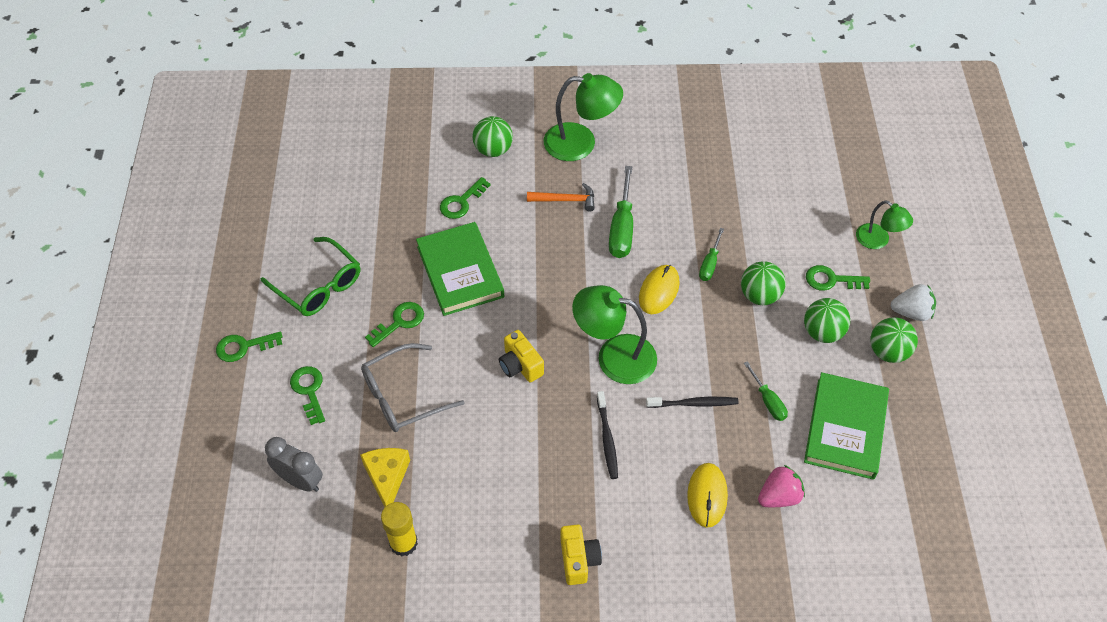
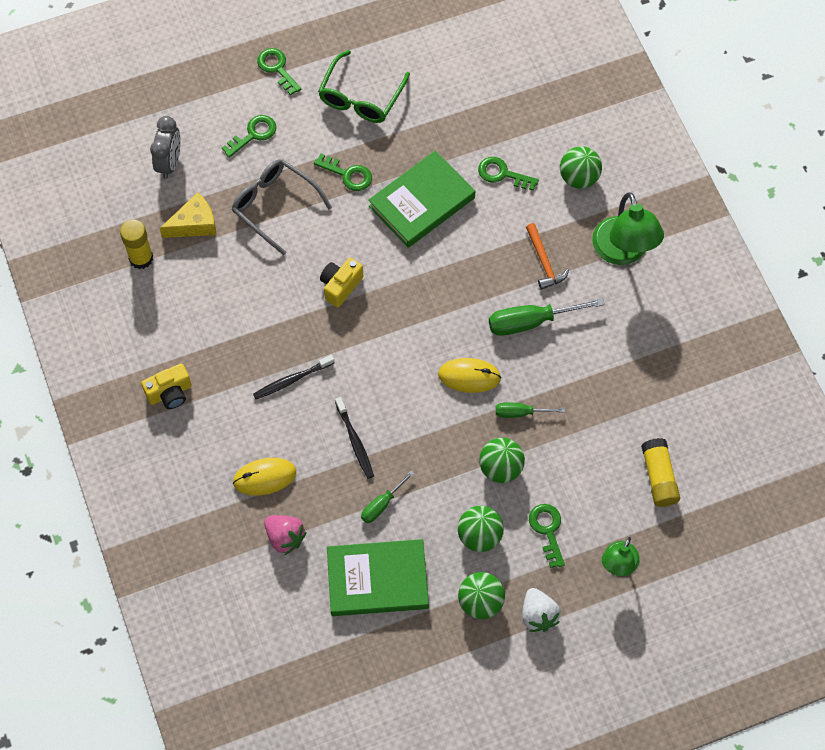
camera: 70 degrees right, 10 degrees up
green lamp [572,285,657,384] -> none
none -> yellow glue stick [641,438,680,507]

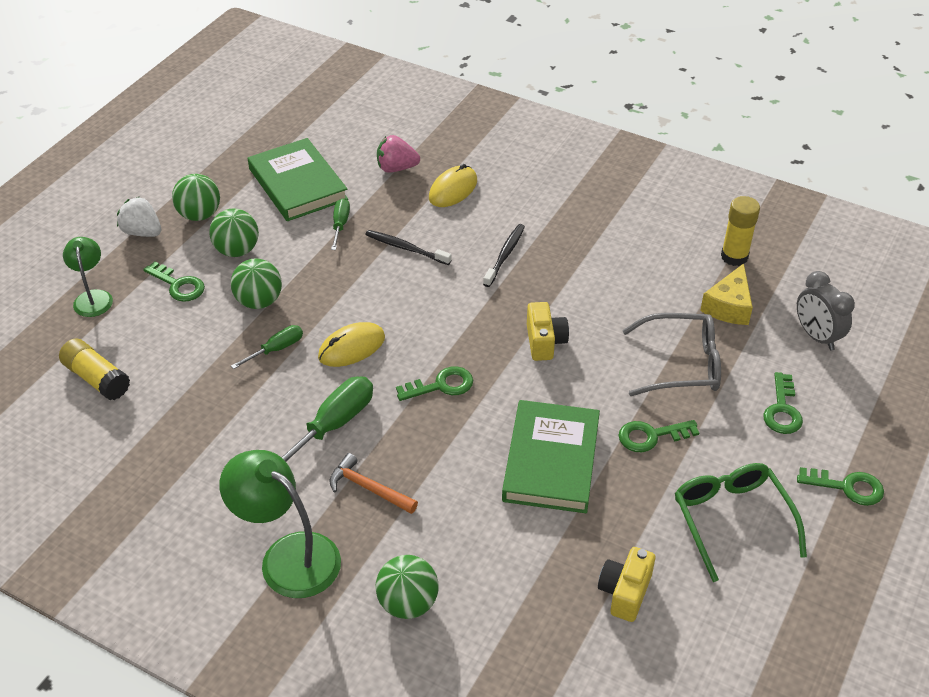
camera: 140 degrees right, 20 degrees down
yellow camera [141,363,192,409] -> yellow camera moved to [598,547,655,622]
green book [327,539,429,616] -> green book turned 75 degrees counterclockwise [248,138,348,221]
green key [478,157,539,191] -> green key moved to [396,366,473,401]

